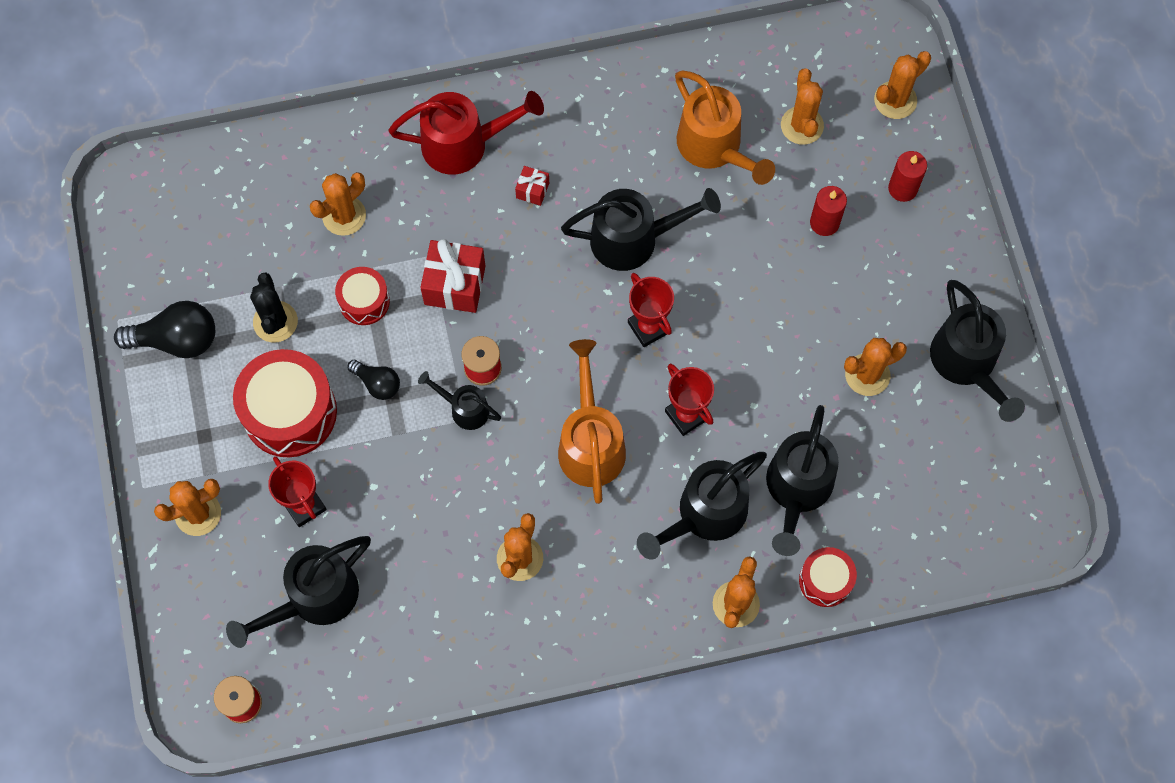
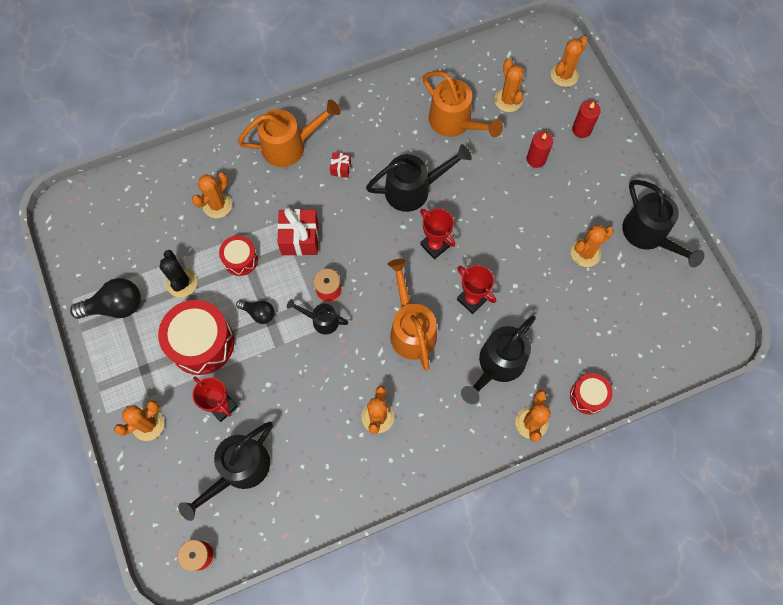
camera: 10 degrees left, 0 degrees up
red watering can [388,91,544,175] -> orange watering can [238,99,341,167]
black watering can [766,405,839,556] -> none

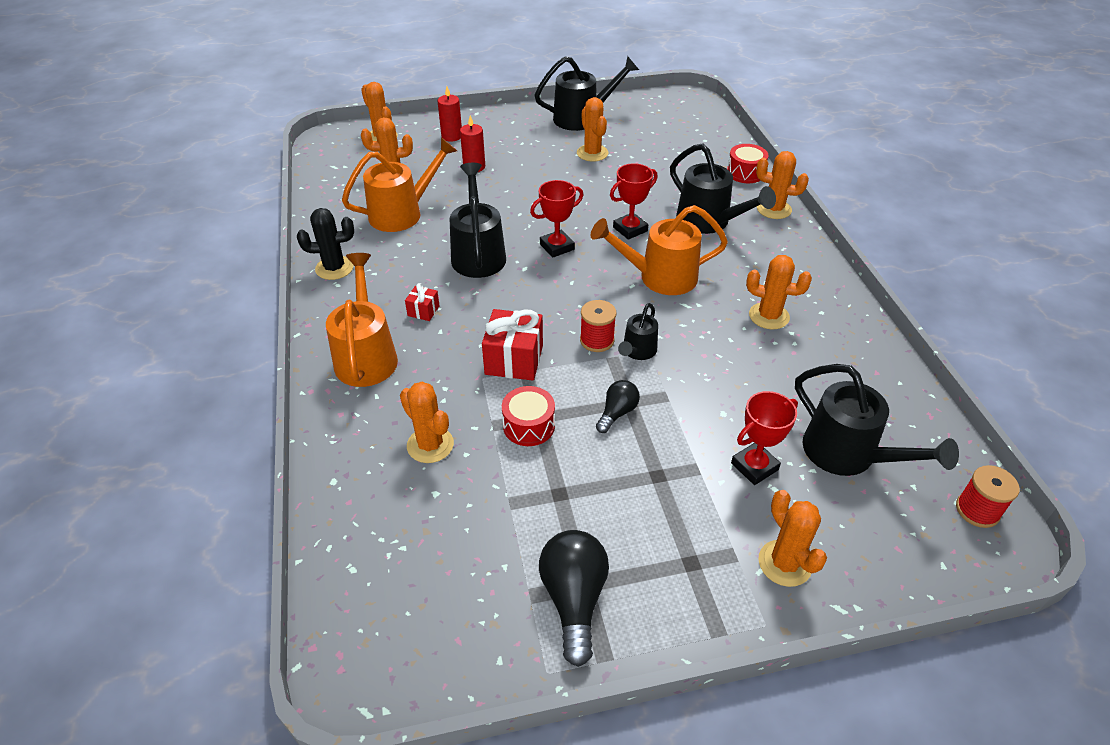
camera: 80 degrees left, 25 degrees down
red drum [158,300,234,375] -> none
black cactus [159,250,197,297] -> black cactus moved to [297,208,354,280]

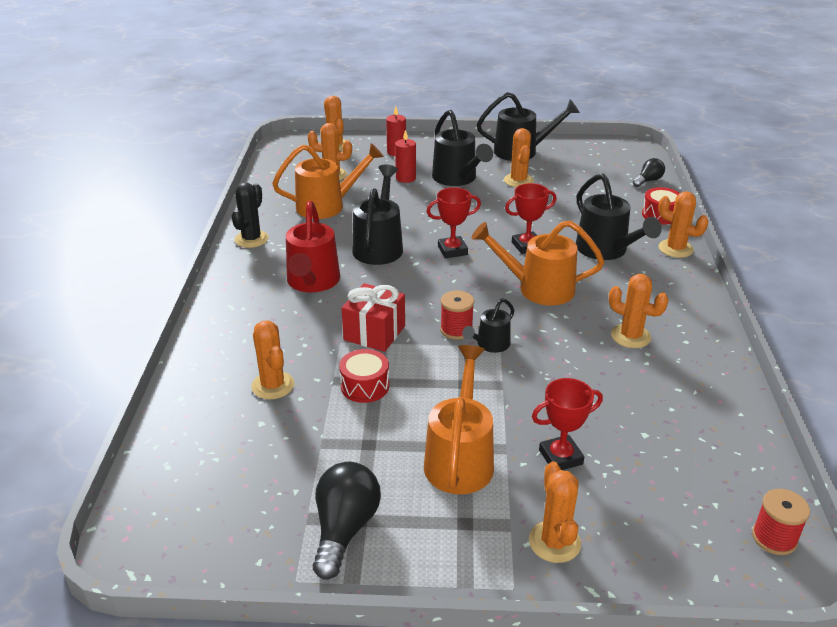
camera: 15 degrees right, 10 degrees down
black cactus [297,208,354,280] -> black cactus turned 75 degrees counterclockwise [232,183,269,248]
orange watering can [326,253,398,387] -> orange watering can moved to [424,345,494,494]
red gift [405,283,440,321] -> red watering can [286,201,340,292]
black light bulb [596,380,640,433] -> black light bulb moved to [633,158,665,187]
black watering can [795,364,959,476] -> black watering can moved to [432,110,493,186]

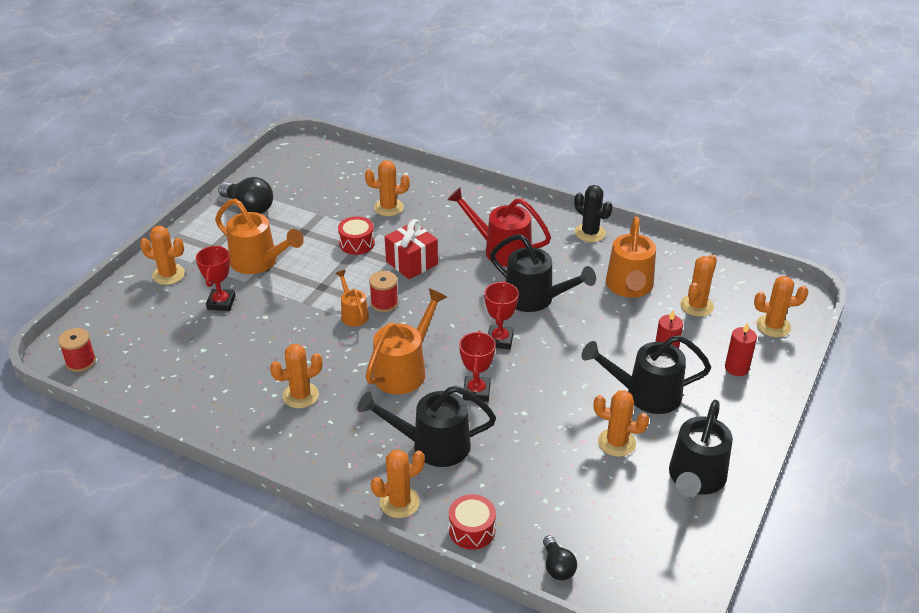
camera: 115 degrees right, 5 degrees up
black watering can [462,298,514,353] -> orange watering can [335,270,369,327]

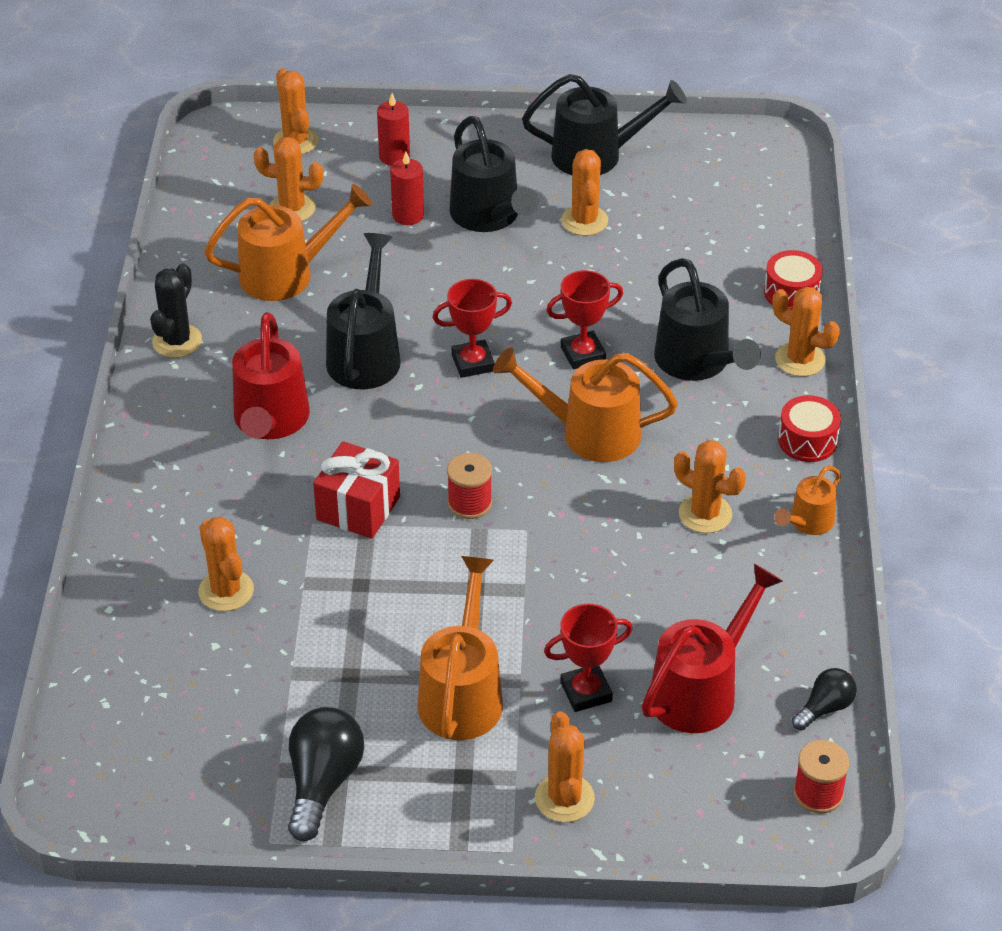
camera: 115 degrees left, 5 degrees up
orange watering can [335,270,369,327] -> orange watering can moved to [774,465,841,535]
red drum [338,216,375,255] -> red drum moved to [778,395,841,462]
black light bulb [543,535,577,580] -> black light bulb moved to [792,668,857,730]
none -> red watering can [642,564,783,733]

